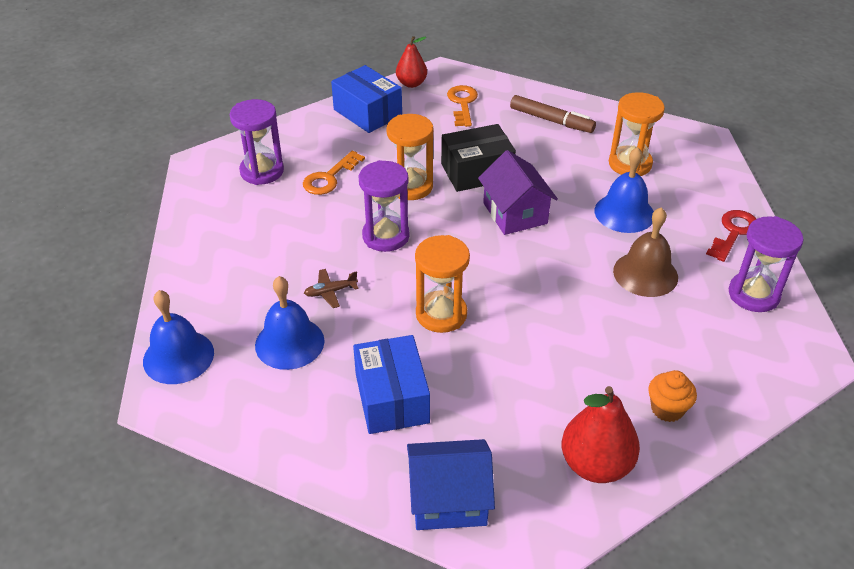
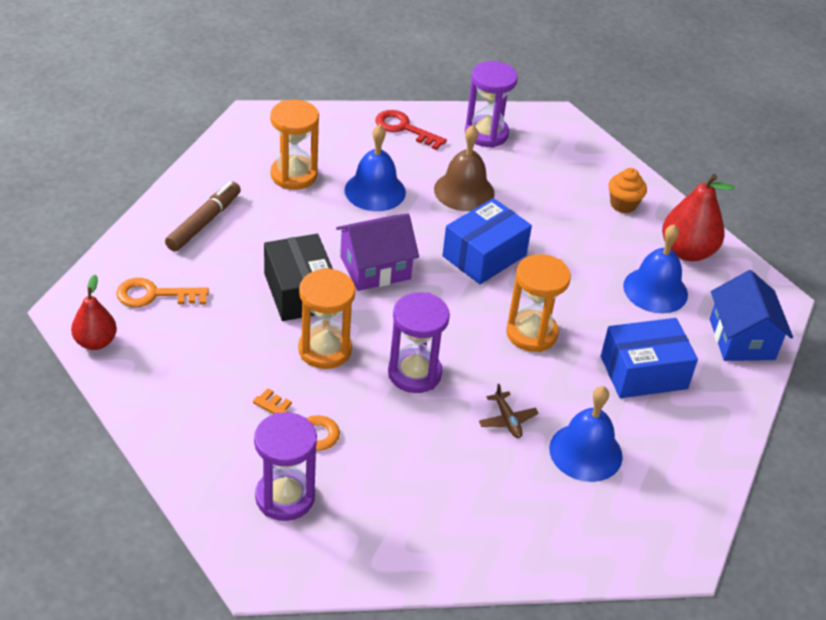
camera: 95 degrees left, 0 degrees up
blue bell [143,290,214,384] -> blue bell moved to [623,224,688,313]
blue box [331,65,402,133] -> blue box moved to [442,198,532,284]

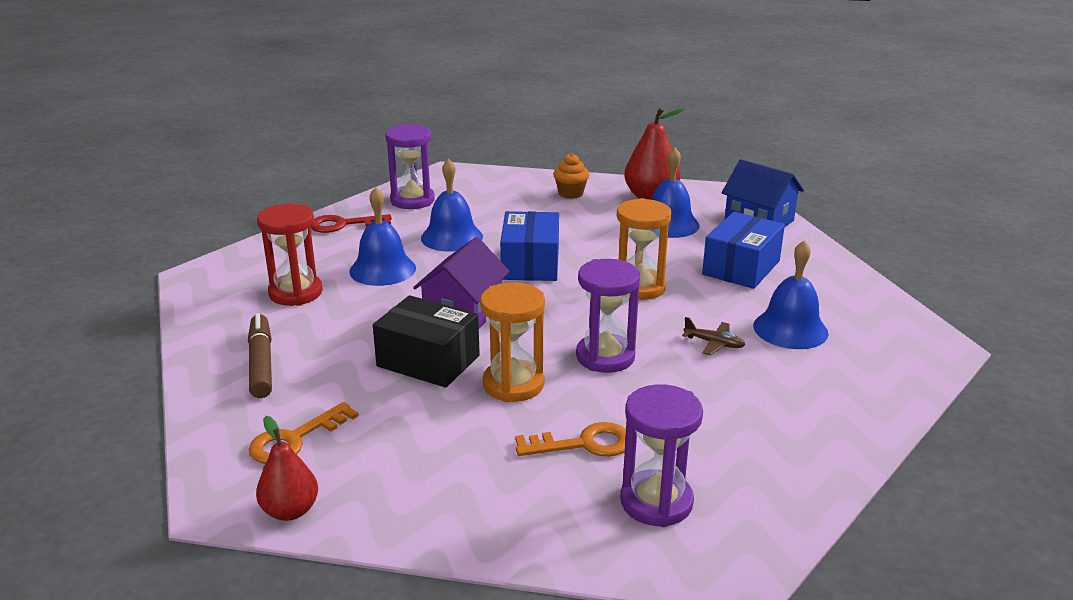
camera: 40 degrees left, 15 degrees down
orange hourglass [270,99,319,190] -> red hourglass [257,204,323,306]
brown bell [434,125,495,211] -> blue bell [421,158,483,252]

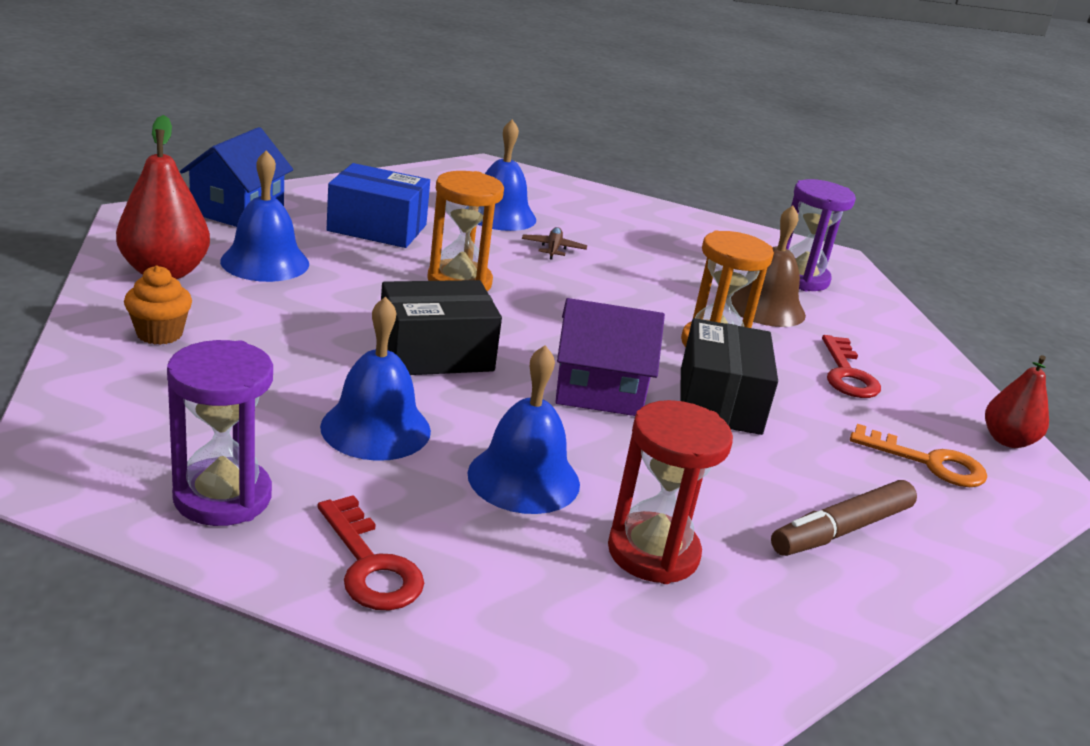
camera: 115 degrees left, 0 degrees up
blue box [500,211,559,281] -> black box [381,280,502,375]
orange key [515,422,626,457] -> brown bell [731,206,806,327]
purple hourglass [576,259,640,373] -> none
none -> red key [822,335,881,398]

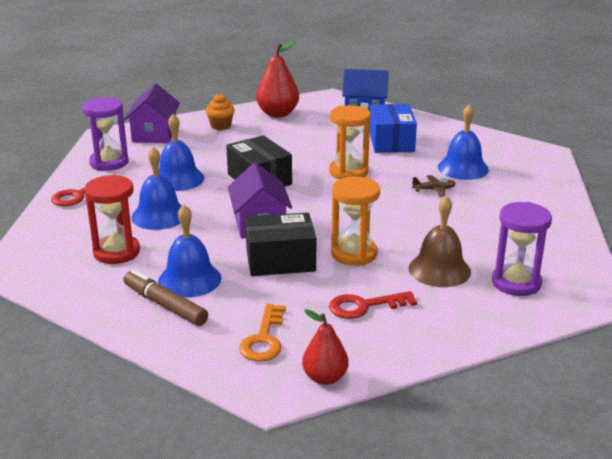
camera: 80 degrees right, 0 degrees up
blue bell [220,150,309,282] -> blue bell moved to [158,205,221,298]
none -> purple house [124,83,180,143]

